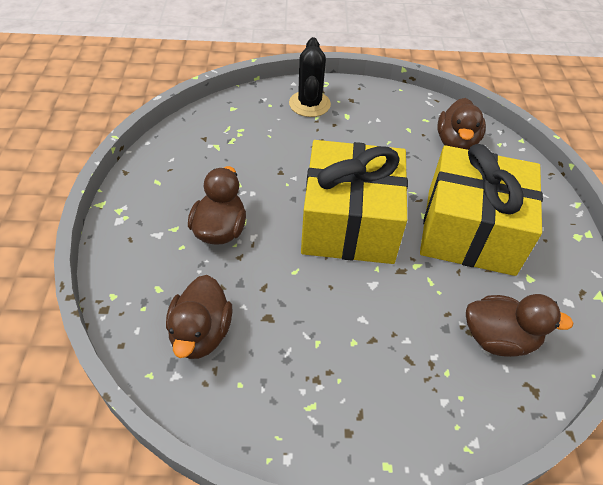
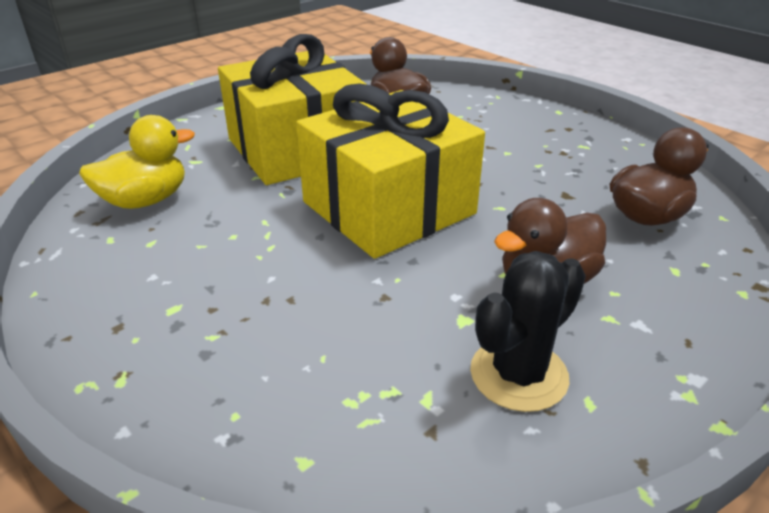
camera: 130 degrees left, 15 degrees down
black cactus [289,37,331,117] -> black cactus moved to [470,251,586,412]
brown duck [437,98,486,150] -> yellow duck [79,115,195,209]

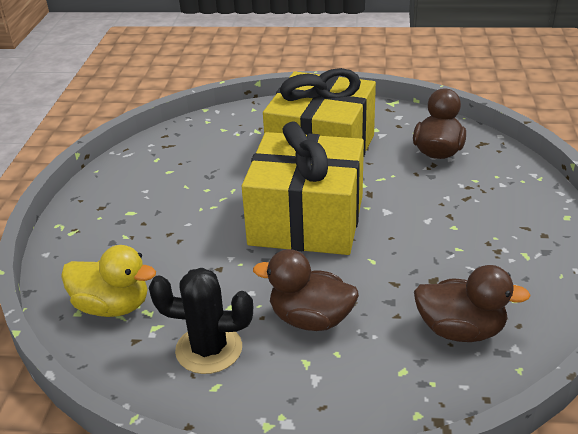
camera: 50 degrees right, 0 degrees up
yellow duck [79,115,195,209] -> yellow duck moved to [61,245,156,317]

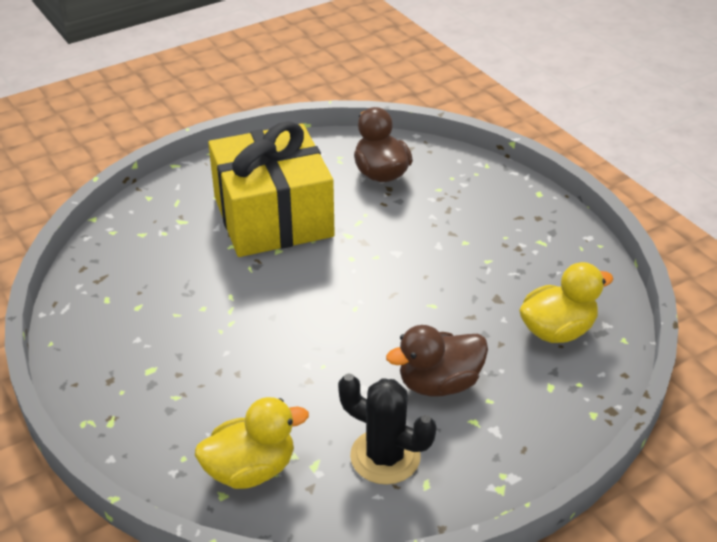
camera: 40 degrees left, 5 degrees up
black cactus [149,268,253,374] -> black cactus turned 60 degrees clockwise [338,374,436,485]
yellow gift [242,122,364,255] -> none
brown duck [414,265,531,342] -> yellow duck [519,262,613,343]

